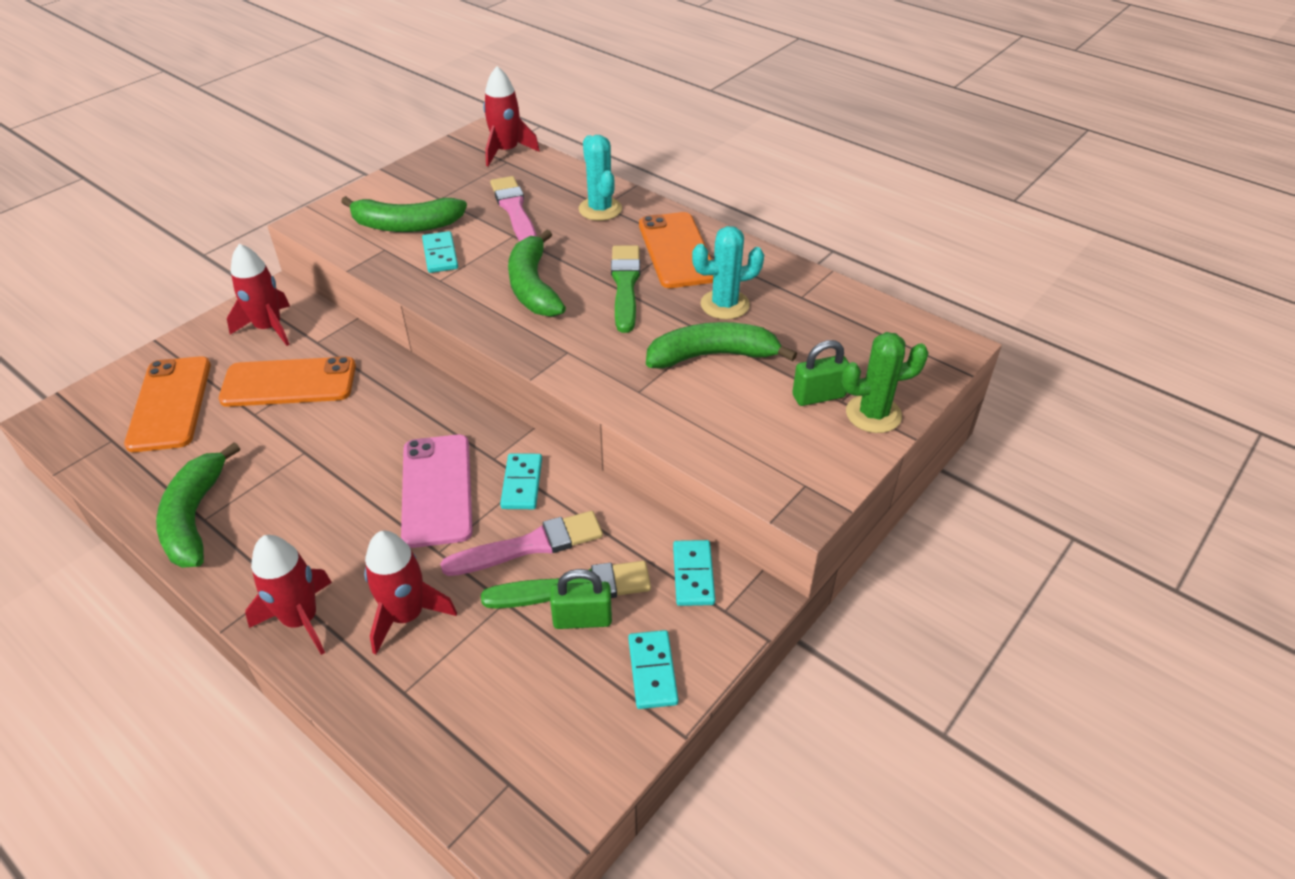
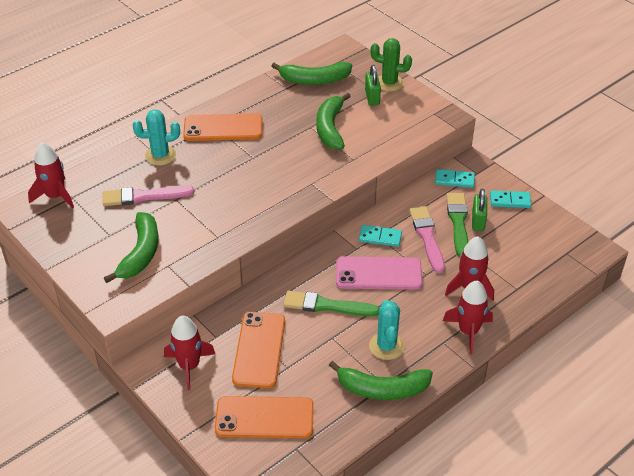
camera: 80 degrees left, 0 degrees up
turquoise domino [422,231,458,273] -> none
green banana [508,229,566,317] -> green banana moved to [271,62,352,85]
green brush [611,245,640,333] -> green brush moved to [283,291,380,317]
turquoise cactus [692,226,764,319] -> turquoise cactus moved to [369,300,404,360]
green cactus [842,332,929,433] -> green cactus turned 75 degrees counterclockwise [371,38,412,92]

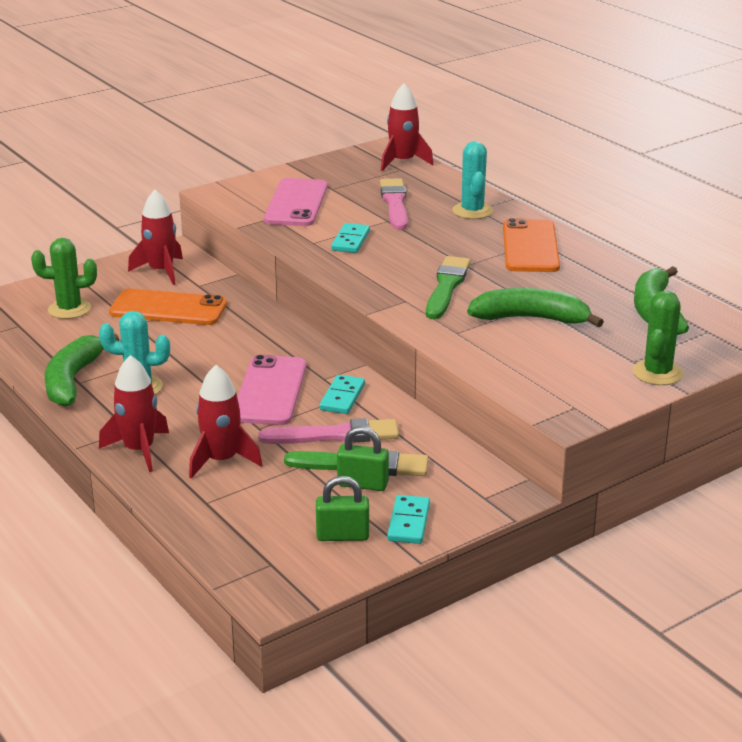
camera: 95 degrees right, 15 degrees down
green banana [104,212,159,283] -> pink phone [264,178,327,226]
orange phone [215,396,314,438] -> green cactus [31,238,97,319]
green brush [283,291,380,317] -> green brush moved to [426,256,471,319]
green padlock [365,65,381,106] -> green padlock moved to [316,476,369,541]
turquoise domino [435,169,475,188] -> turquoise domino moved to [331,223,370,253]

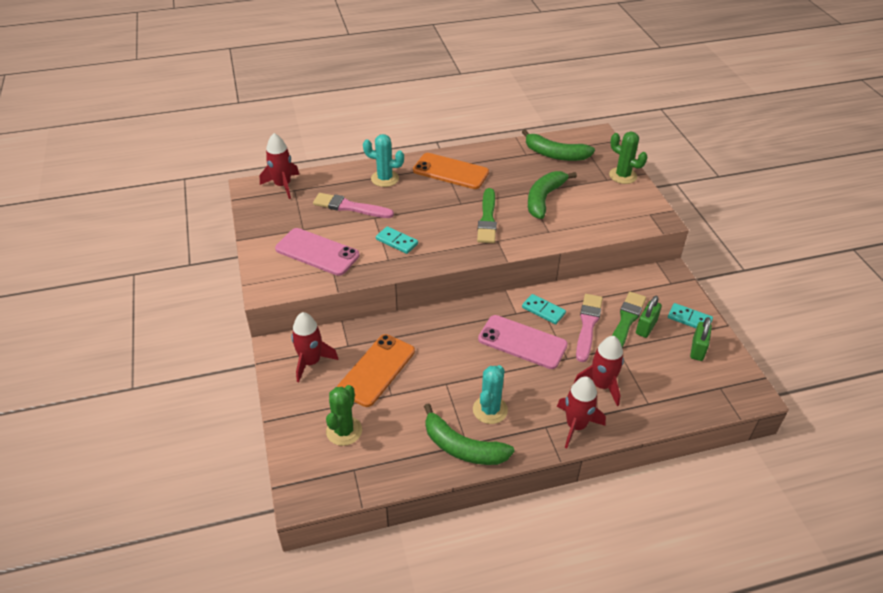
camera: 70 degrees left, 15 degrees up
green brush [426,256,471,319] -> green brush turned 120 degrees counterclockwise [477,188,497,243]

